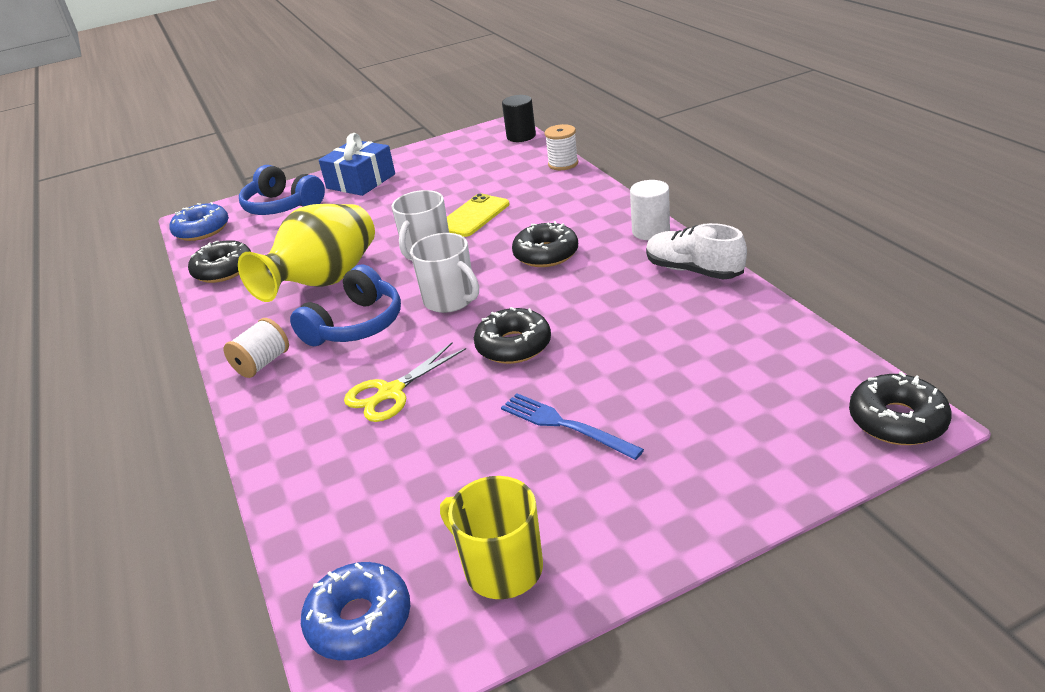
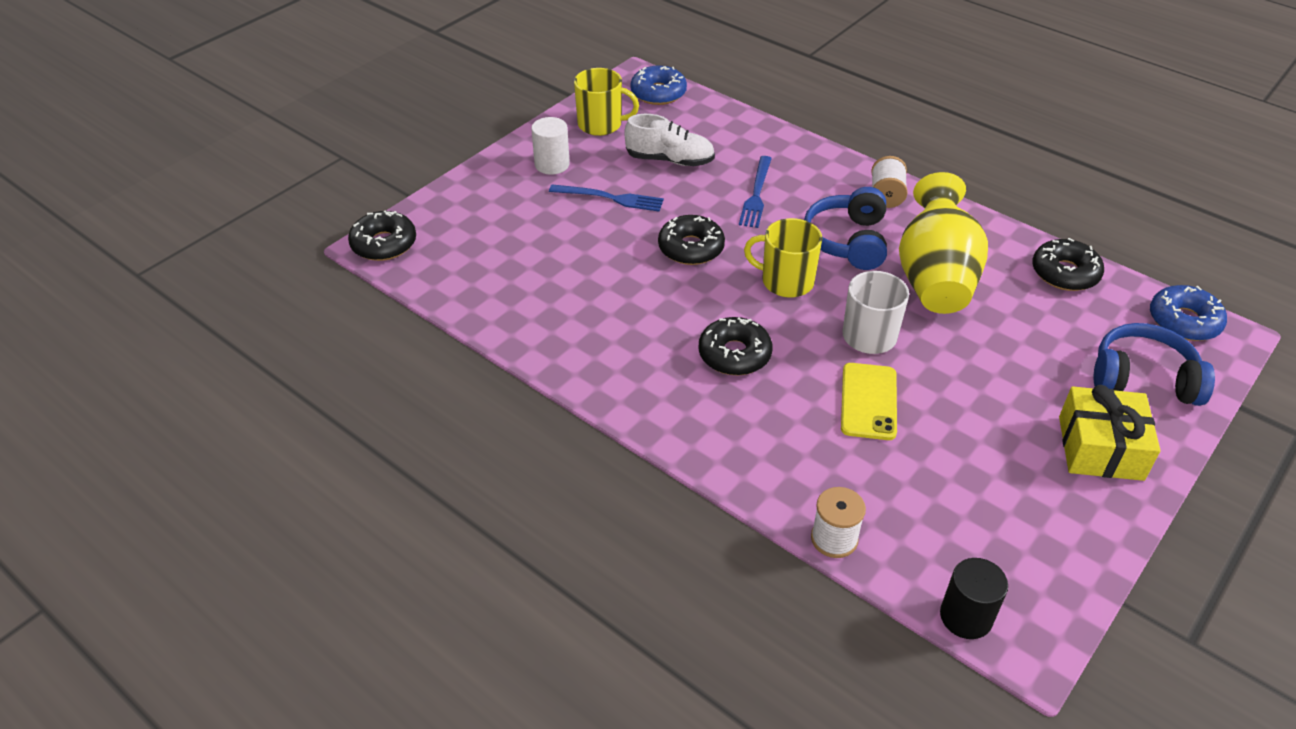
camera: 150 degrees right, 10 degrees up
blue gift [319,133,395,196] -> yellow gift [1059,385,1161,481]
yellow scissors [344,342,466,422] -> blue fork [739,156,772,228]
white mug [410,233,479,313] -> yellow mug [744,218,823,297]
white cylinder [630,180,670,240] -> white cylinder moved to [531,117,570,175]
white shoe [646,223,747,279] -> white shoe moved to [624,114,715,166]

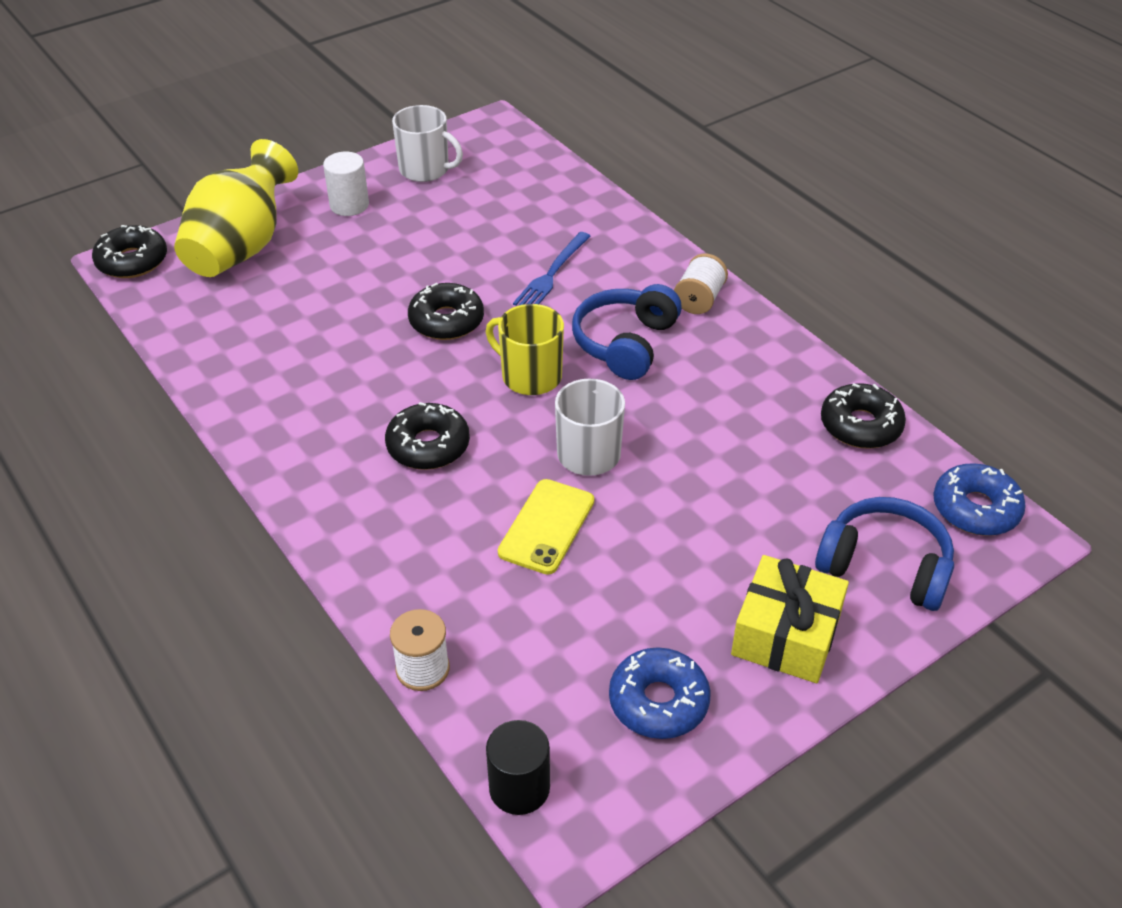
camera: 15 degrees right, 0 degrees up
blue fork [549,184,664,212] -> none
yellow mug [574,68,639,136] -> white mug [392,105,463,182]
white shoe [624,114,715,166] -> none
blue donut [630,66,687,105] -> blue donut moved to [609,647,711,739]
yellow vase [899,172,988,314] -> yellow vase moved to [174,139,298,277]

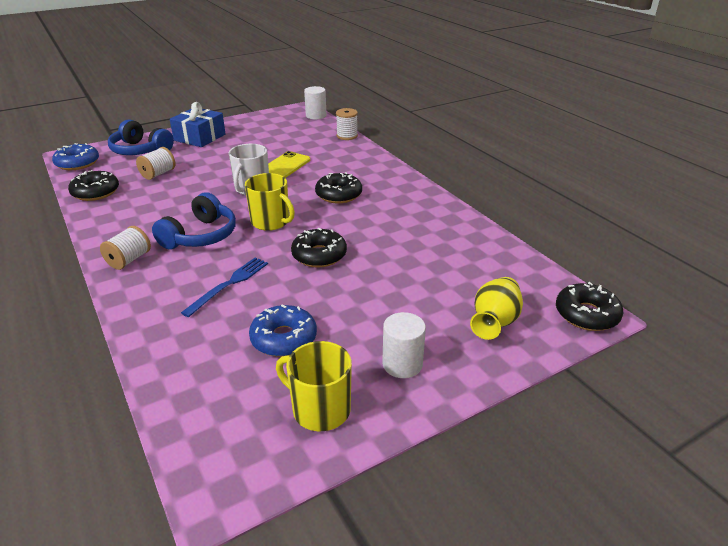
camera: 175 degrees left, 10 degrees down
yellow vase [174,139,298,277] -> yellow vase [470,277,523,340], size x0.59
white mug [392,105,463,182] -> yellow mug [276,341,352,431]
black cylinder [486,720,550,815] -> white cylinder [304,86,327,119]
blue donut [609,647,711,739] -> blue donut moved to [249,304,317,357]
yellow gift [731,555,849,683] -> blue gift [170,102,226,147]
none -> white spool [136,147,175,180]

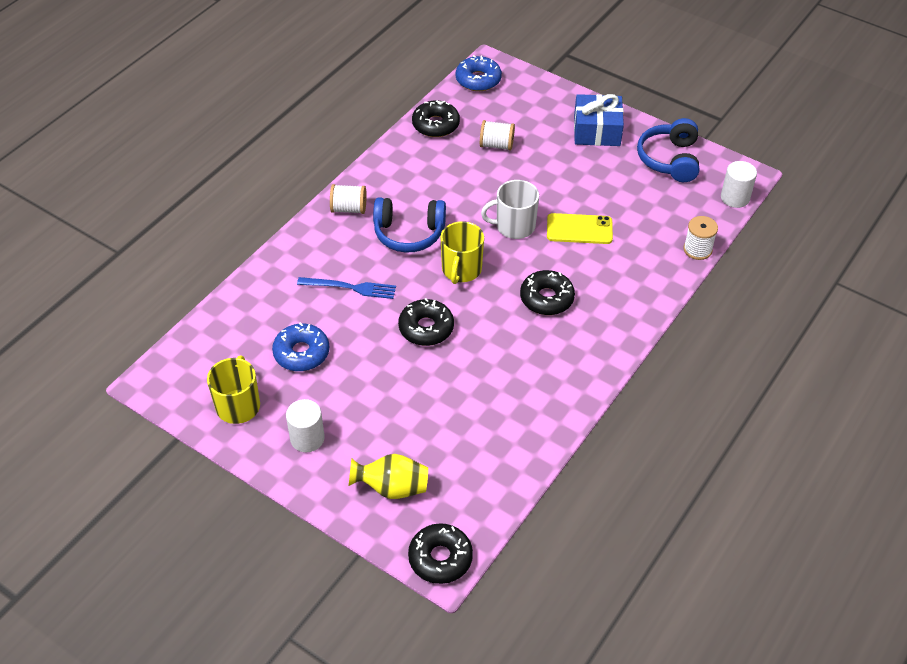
camera: 65 degrees right, 15 degrees up
blue headphones [108,119,174,155] -> blue headphones moved to [637,118,699,182]

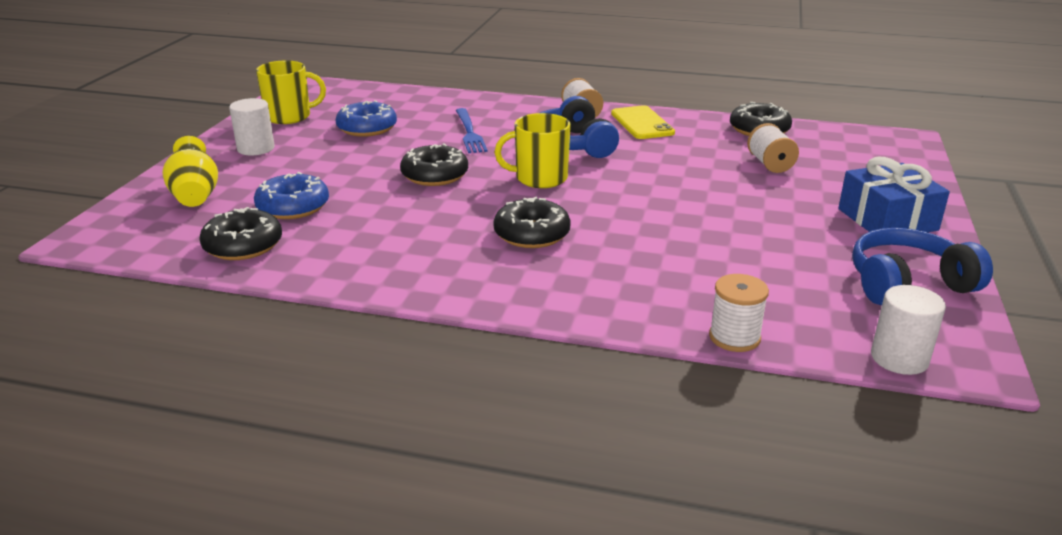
camera: 70 degrees right, 20 degrees down
black donut [408,523,473,584] -> black donut moved to [199,207,282,260]
blue donut [456,55,502,91] -> blue donut moved to [254,172,329,219]
white mug [481,180,539,239] -> none
yellow phone [547,213,613,244] -> yellow phone moved to [611,105,675,139]

